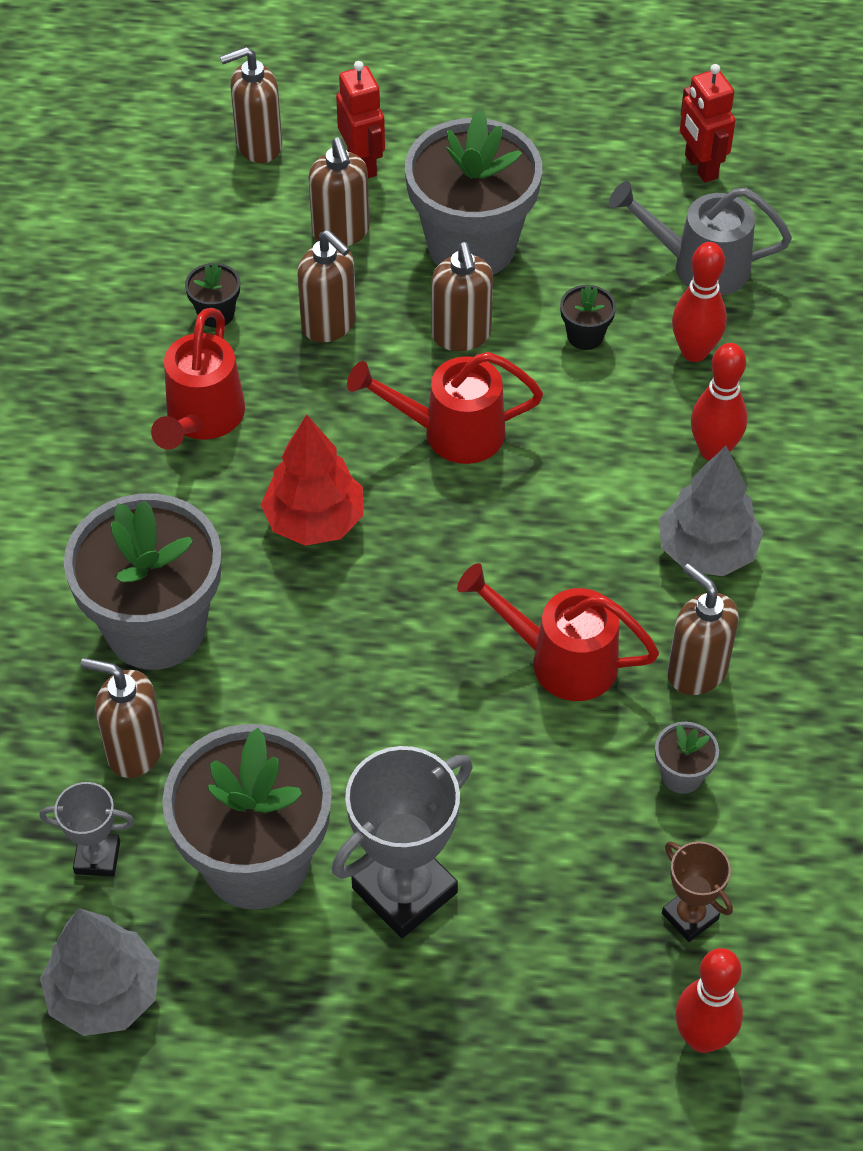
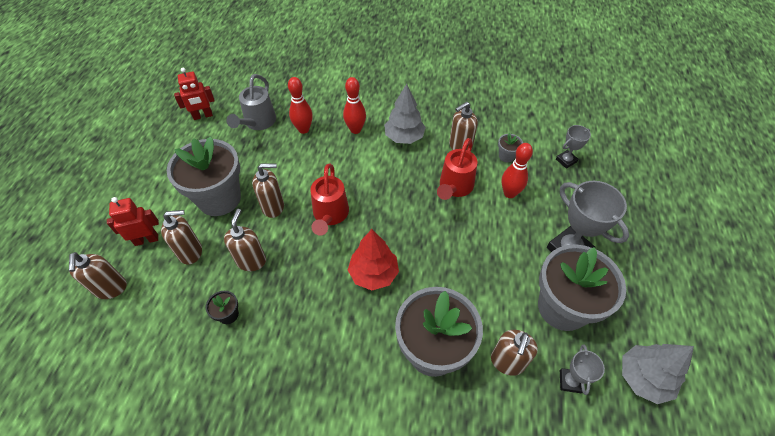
camera: 85 degrees left, 0 degrees up
red watering can [151,308,245,450] -> none
brown soap dispenser [297,230,356,343] -> brown soap dispenser turned 45 degrees counterclockwise [224,209,266,271]
black flower pot [560,285,616,350] -> none
brown trophy [662,841,733,942] -> grey trophy [556,125,591,169]
red bowling pin [675,948,743,1053] -> red bowling pin moved to [501,143,533,198]

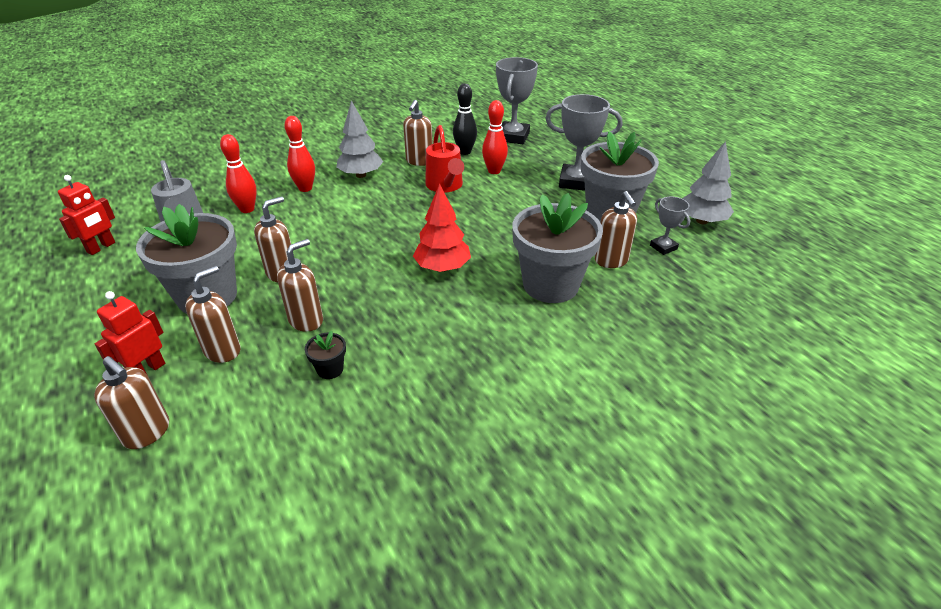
camera: 40 degrees left, 15 degrees down
brown soap dispenser [224,209,266,271] -> brown soap dispenser turned 75 degrees clockwise [277,239,323,332]
red watering can [310,164,349,236] -> none
grey flower pot [498,133,523,162] -> black bowling pin [453,84,477,155]
grey trophy [556,125,591,169] -> grey trophy [496,57,538,144], size x1.86

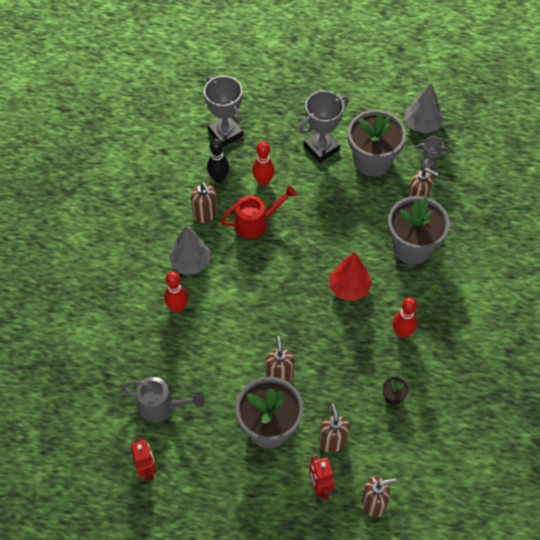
camera: 50 degrees left, 20 degrees up
red bowling pin [220,134,257,213] -> red bowling pin moved to [393,297,417,338]
brown soap dispenser [277,239,323,332] -> none
red watering can [425,125,464,193] -> red watering can turned 45 degrees counterclockwise [221,185,297,239]

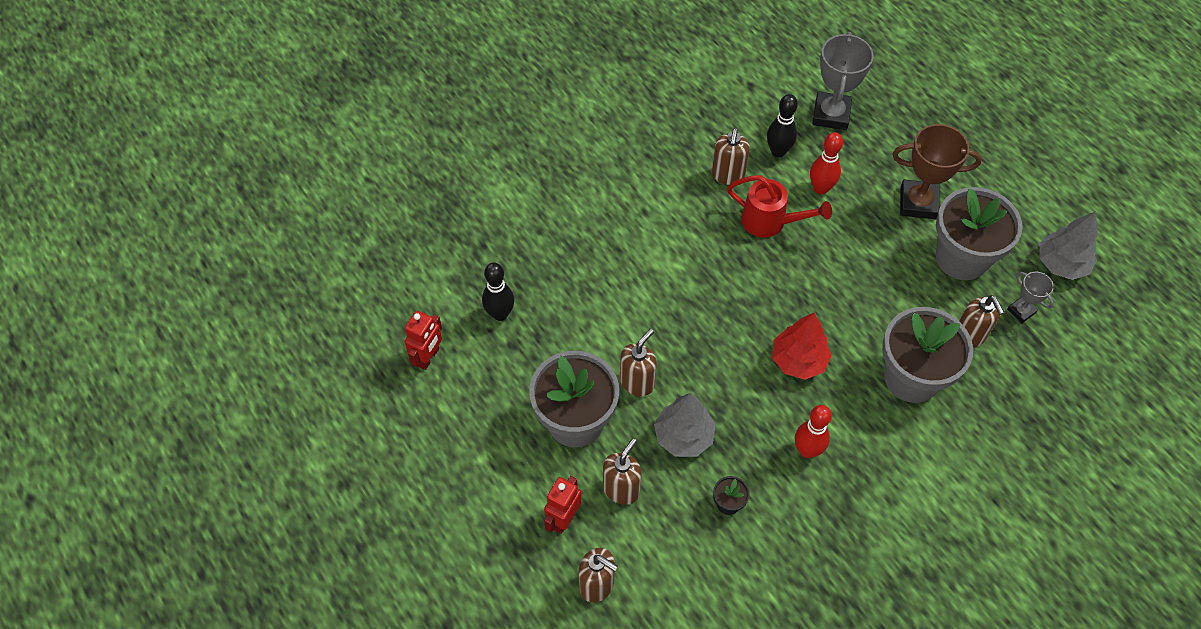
camera: 45 degrees right, 0 degrees up
grey watering can [120,377,205,422] -> black bowling pin [482,263,514,321]
red bowling pin [164,271,188,313] -> none
grey tree [169,226,211,275] -> grey tree moved to [654,393,716,457]
grey trophy [299,91,349,163] -> brown trophy [892,124,982,219]

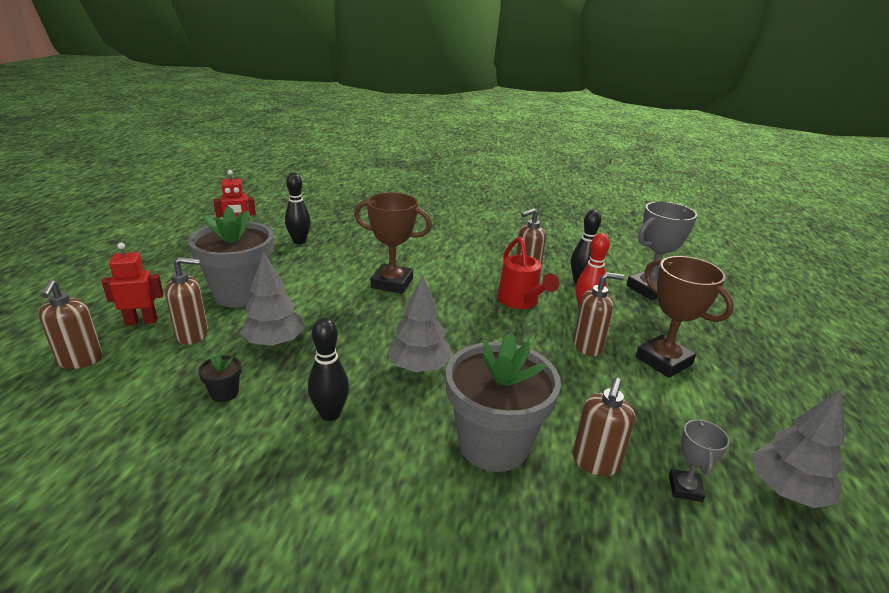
camera: 45 degrees right, 30 degrees down
brown soap dispenser [620,329,657,396] -> brown soap dispenser moved to [573,272,624,356]
red tree [772,313,832,380] -> grey tree [387,275,451,372]
red bowling pin [795,405,832,458] -> black bowling pin [308,318,349,421]
grey flower pot [936,187,1023,280] -> none
none -> brown trophy [354,192,432,294]

